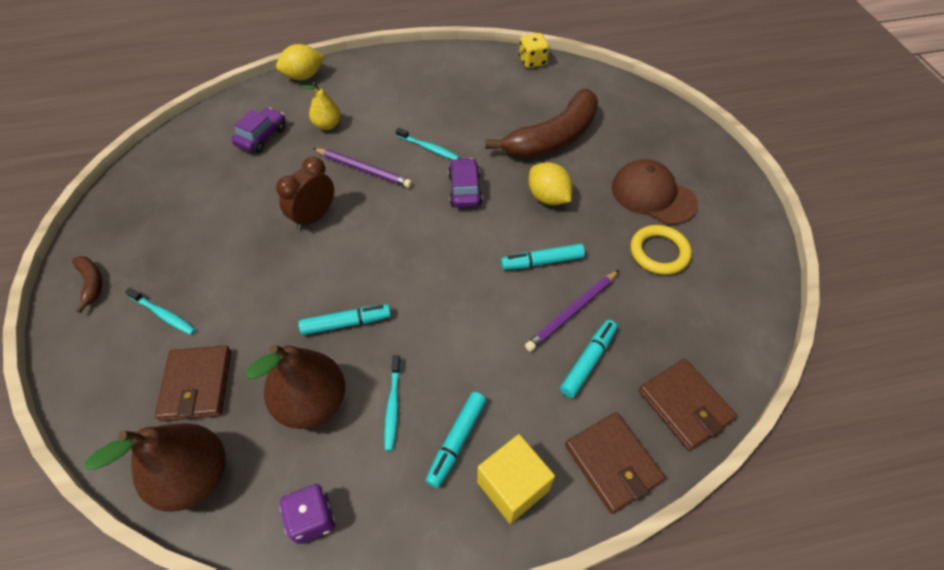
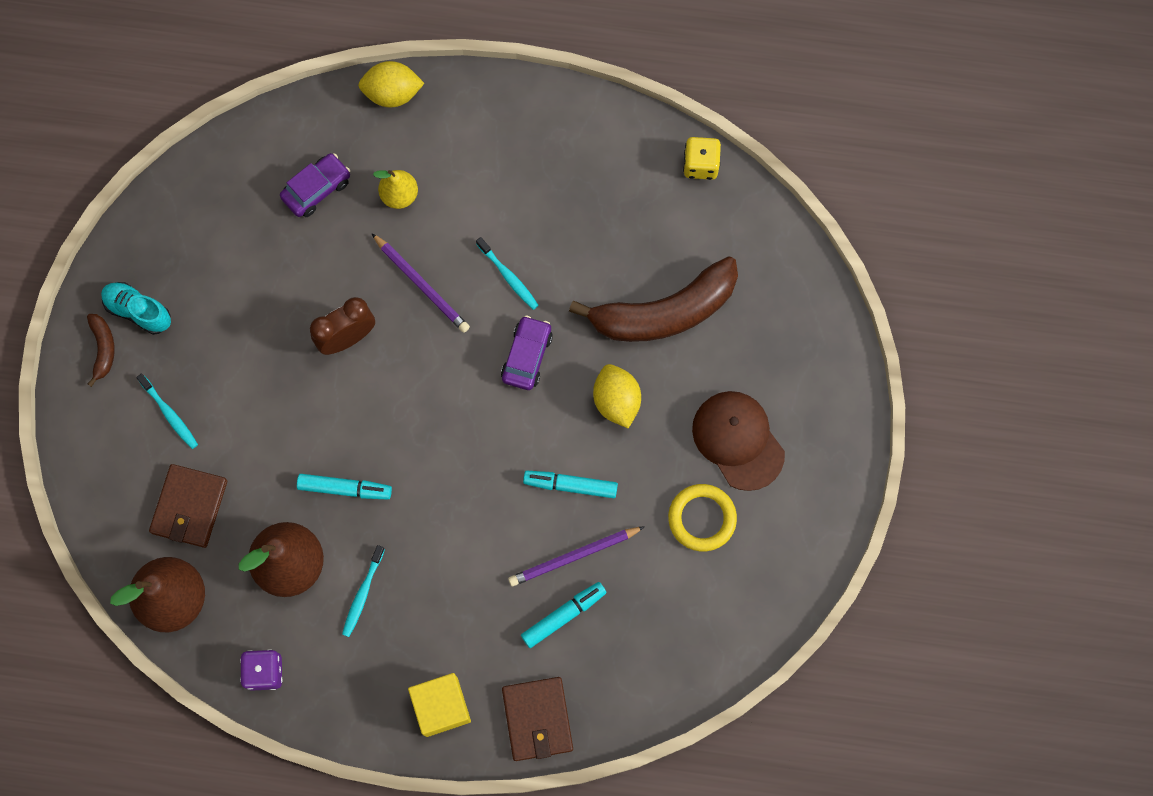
camera: 20 degrees right, 20 degrees up
turquoise marker [426,392,487,488] -> none
brown wallet [639,359,737,451] -> none
none -> turquoise shoe [101,282,171,335]

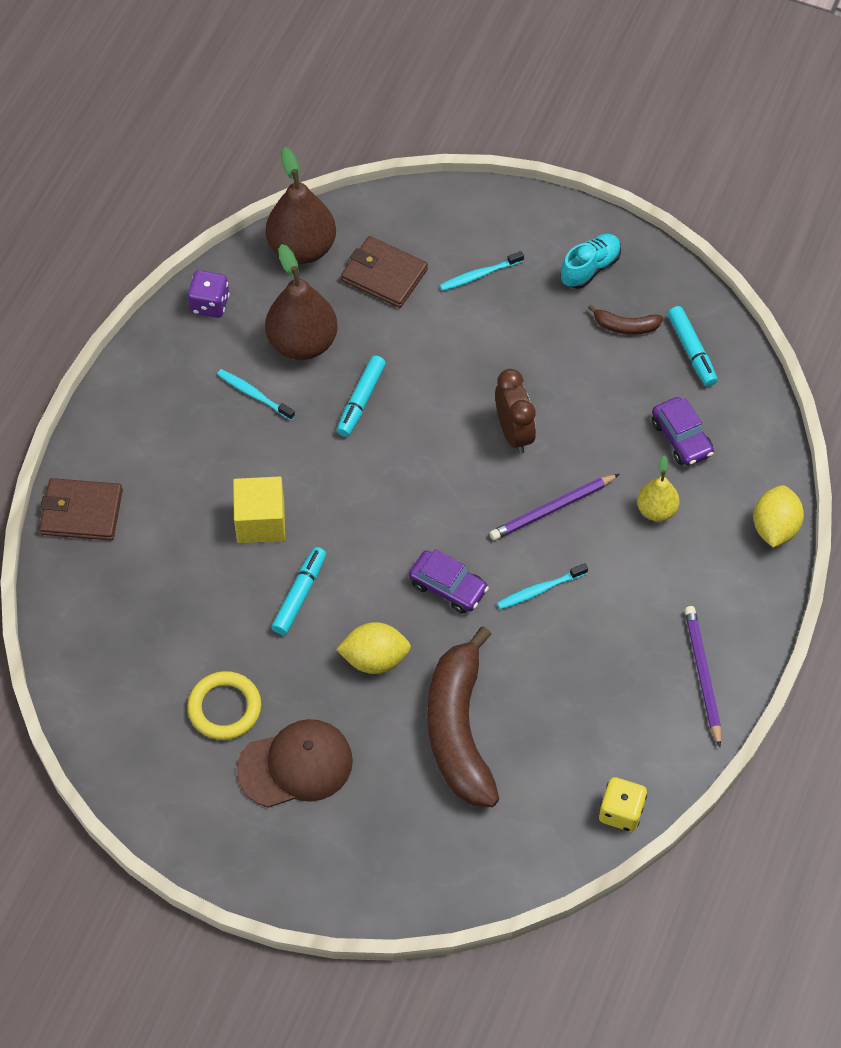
camera: 105 degrees right, 15 degrees down
brown banana [87,314,115,387] -> brown banana moved to [588,305,663,335]
yellow cube [408,673,471,737] -> yellow cube moved to [233,476,285,543]
purple pencil [508,526,645,586] -> purple pencil moved to [685,606,721,747]
turquoise marker [521,582,606,648] -> turquoise marker moved to [668,306,718,386]

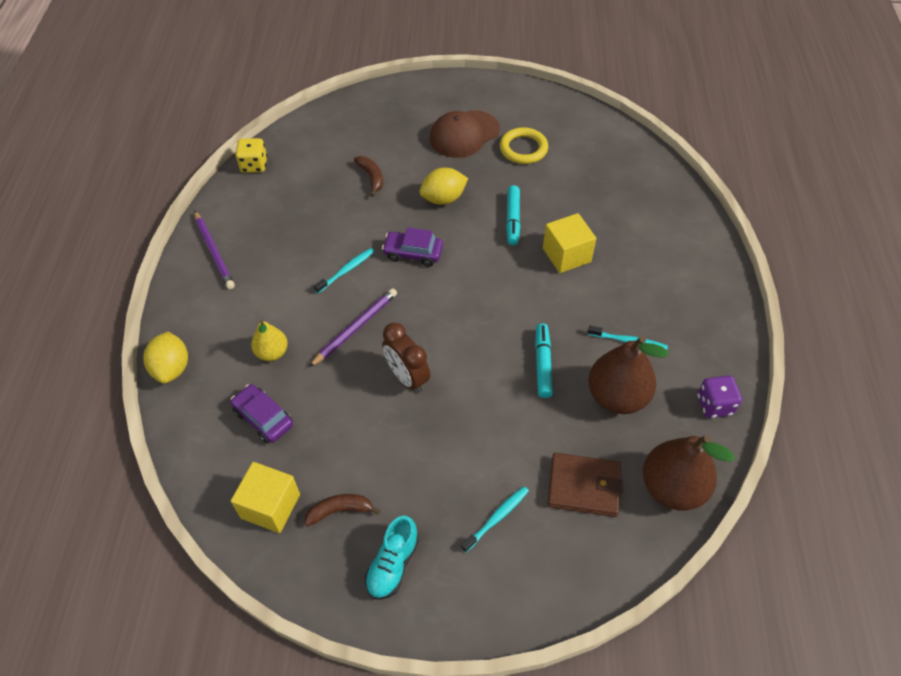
camera: 160 degrees right, 5 degrees down
brown wallet [39,478,123,541] -> none
brown banana [427,626,499,807] -> brown banana [354,156,383,197], size x0.43
turquoise marker [668,306,718,386] -> yellow cube [231,462,300,533]

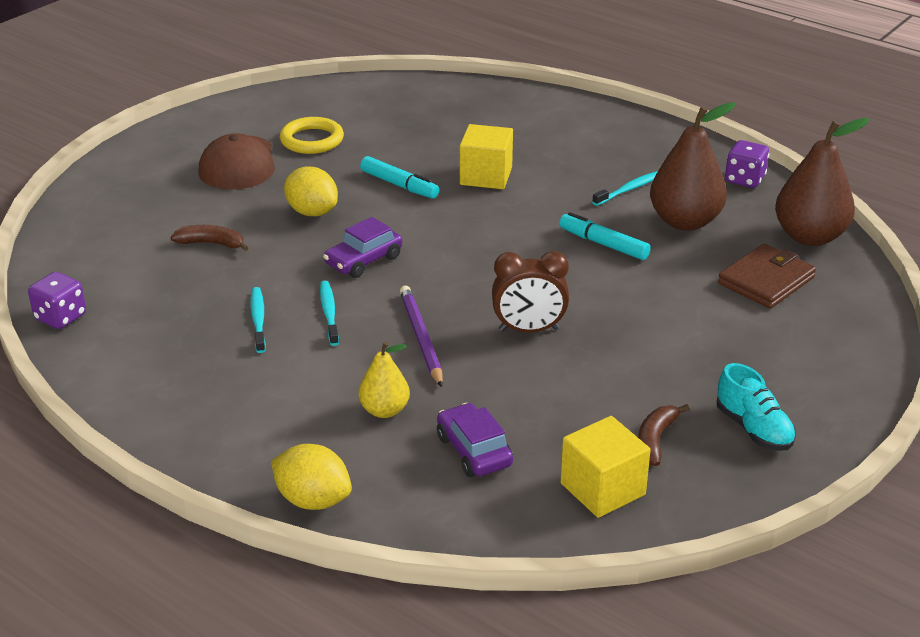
camera: 55 degrees left, 20 degrees down
purple pencil [194,211,235,289] -> none
purple car [231,384,293,443] -> purple car turned 75 degrees clockwise [437,403,513,477]
yellow dice [235,138,267,173] -> purple dice [28,272,86,329]
yellow lemon [420,168,468,205] -> yellow lemon turned 60 degrees counterclockwise [284,167,338,216]
turquoise toothbrush [461,486,529,552] -> turquoise toothbrush moved to [251,287,266,353]

